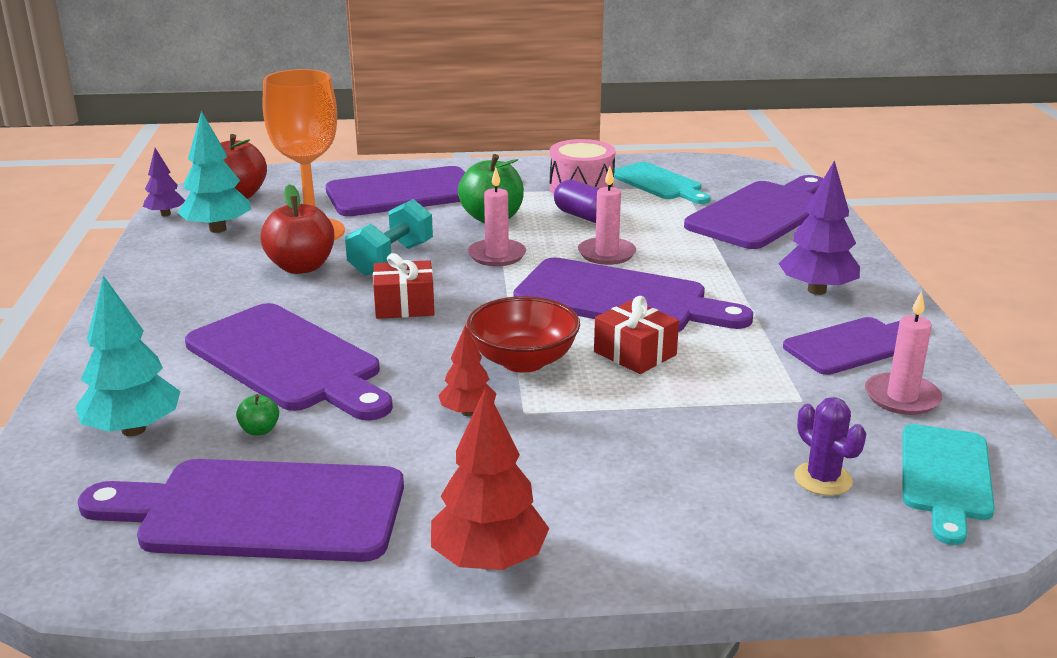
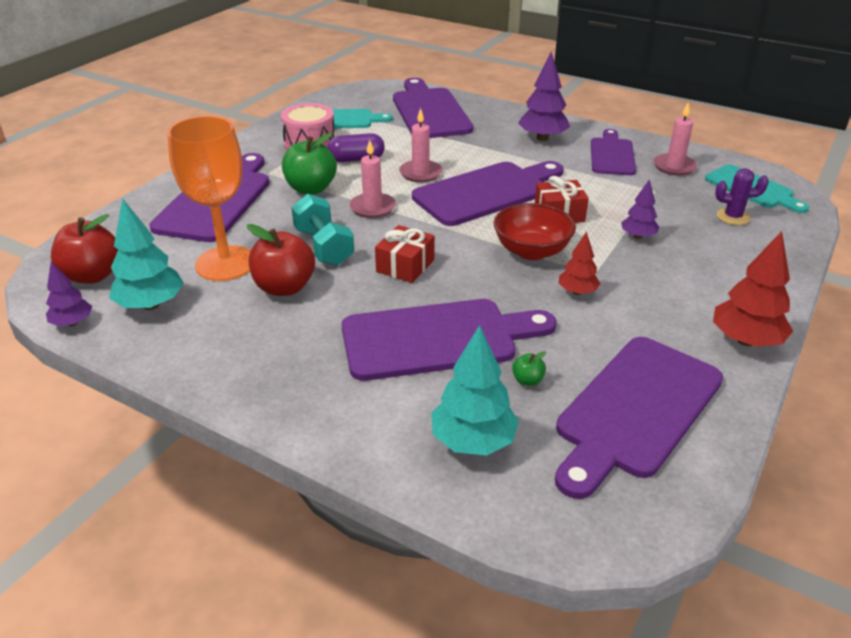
camera: 55 degrees left, 10 degrees up
none -> purple tree [621,179,659,239]

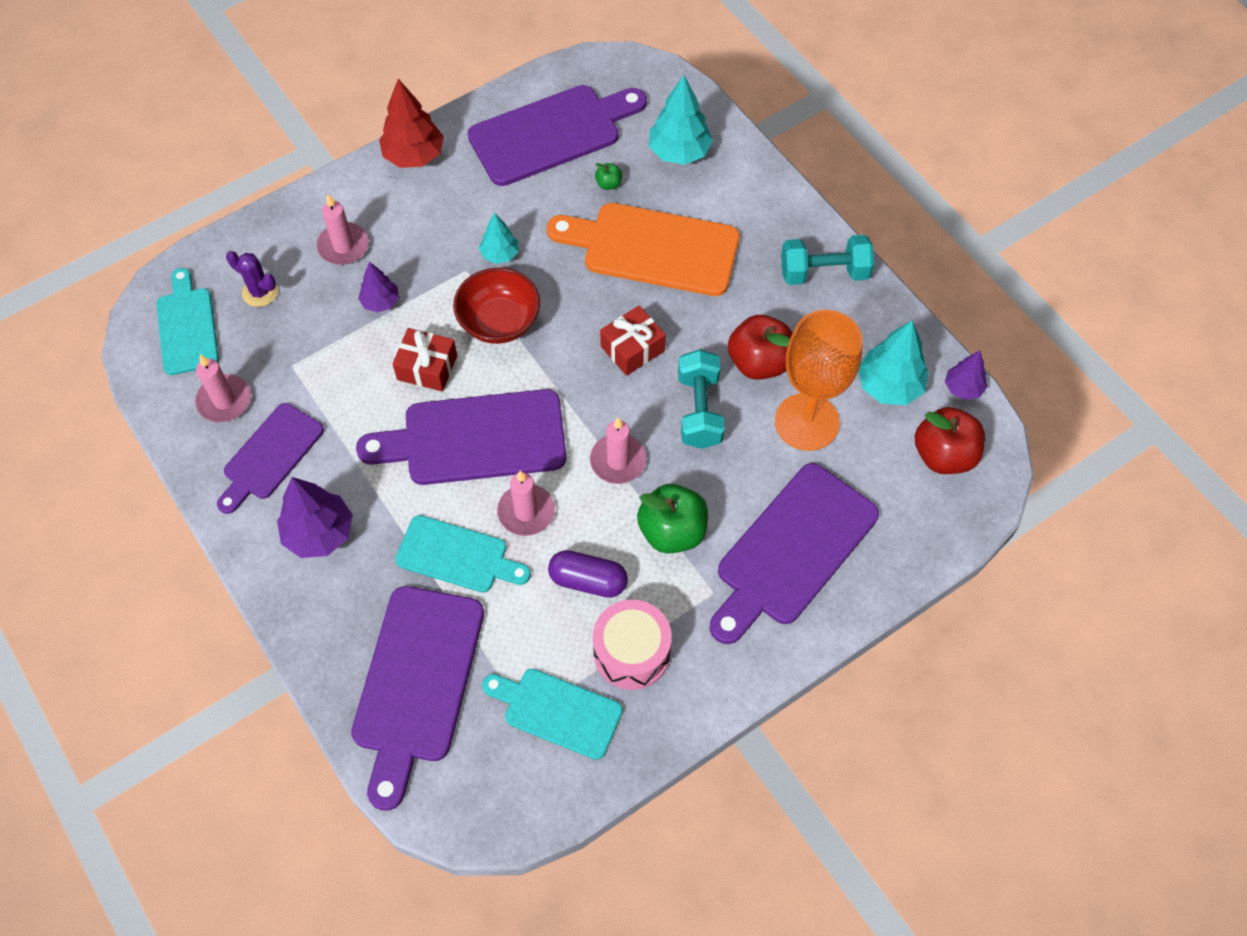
camera: 155 degrees left, 25 degrees up
purple cutting board [342,299,557,381] -> orange cutting board [547,203,740,296]
red tree [559,232,600,295] -> turquoise tree [479,212,519,264]
none -> pink candle [317,194,369,265]
none -> turquoise cutting board [395,515,531,593]
none -> turquoise dumbbell [781,235,874,285]

